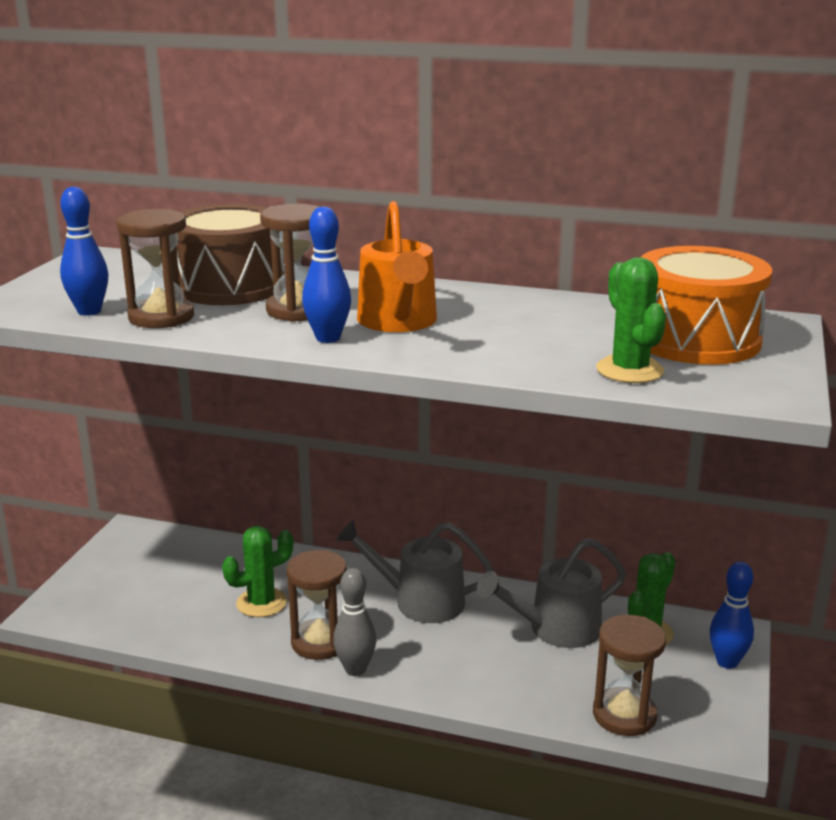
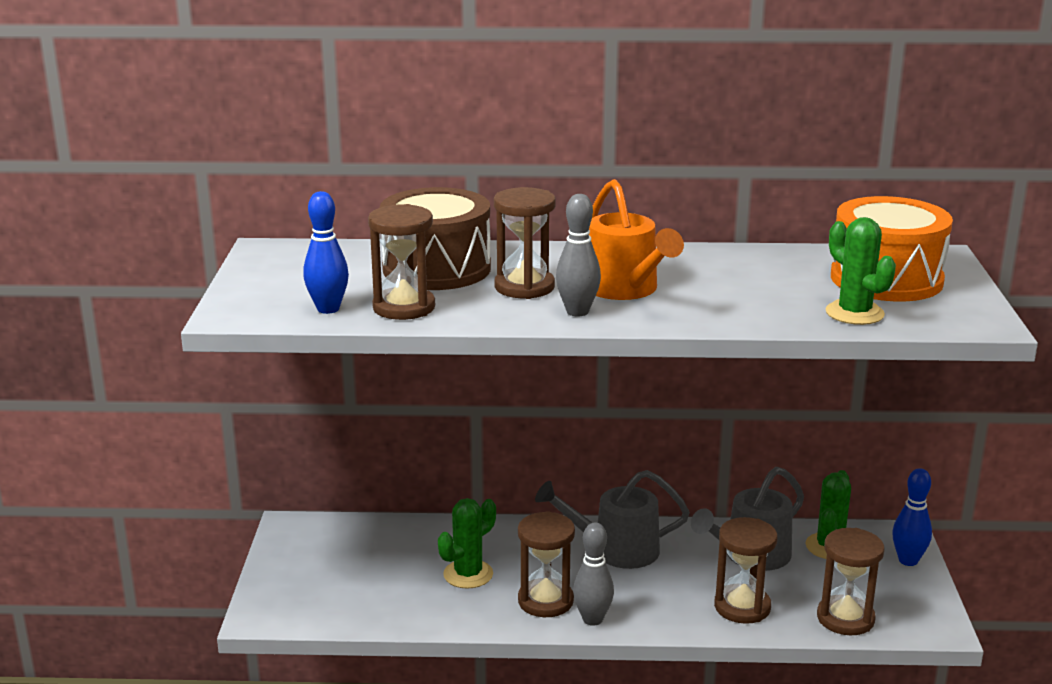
camera: 15 degrees left, 0 degrees up
blue bowling pin [302,207,351,343] -> grey bowling pin [556,194,601,316]
none -> brown hourglass [714,517,778,624]

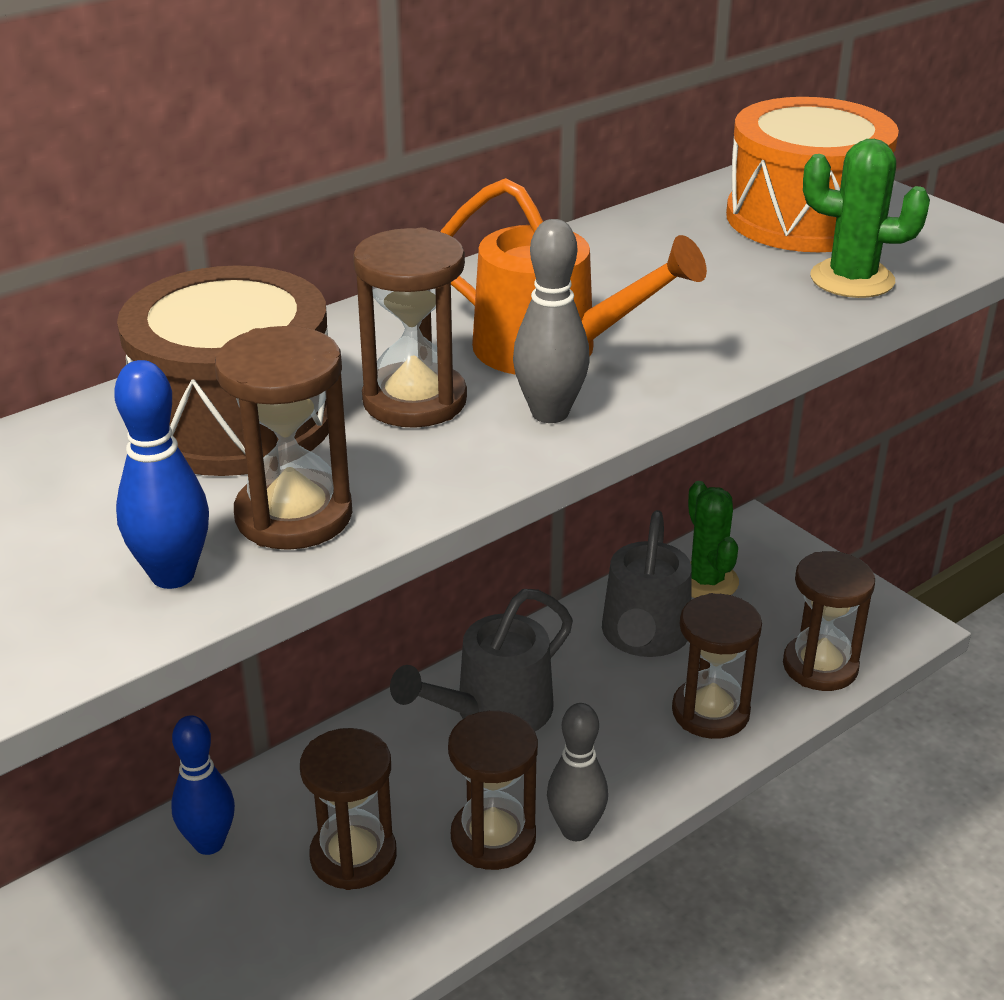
camera: 40 degrees left, 10 degrees up
green cactus [438,498,496,589] -> brown hourglass [300,728,397,890]
blue bowling pin [892,468,932,566] -> blue bowling pin moved to [171,715,235,855]

